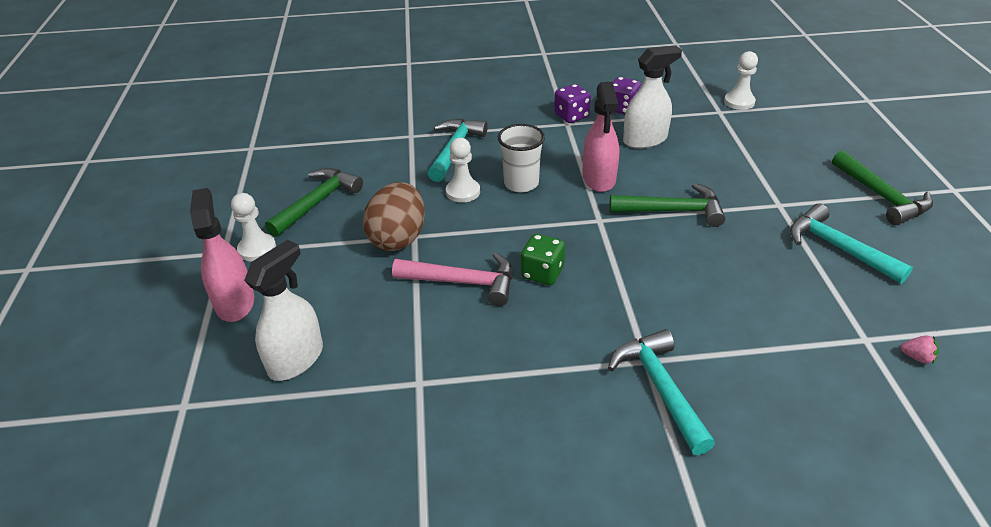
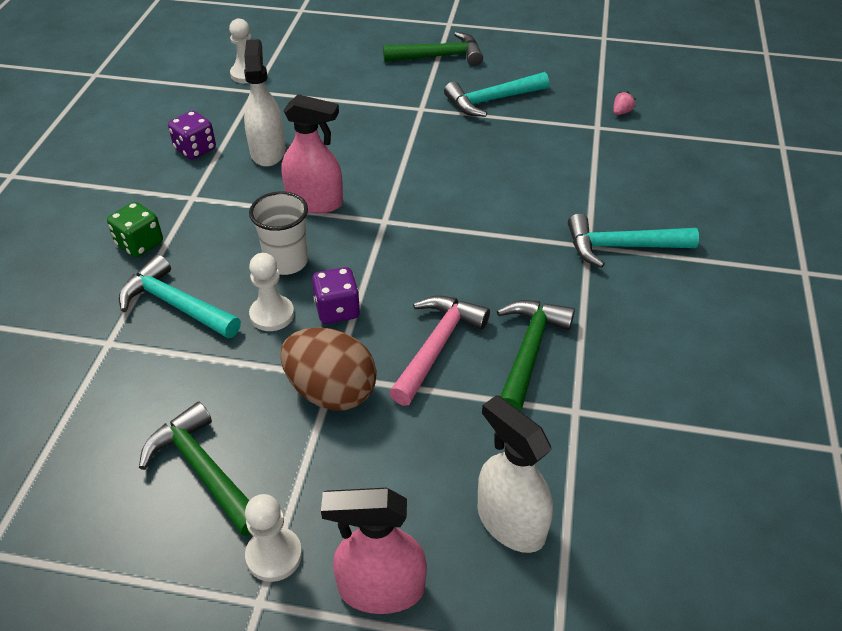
camera: 75 degrees left, 5 degrees up
green dice [521,234,565,285] -> green dice moved to [107,202,163,258]
purple dice [554,84,591,123] -> purple dice moved to [312,267,360,324]
green hammer [610,183,725,227] -> green hammer moved to [497,300,575,411]

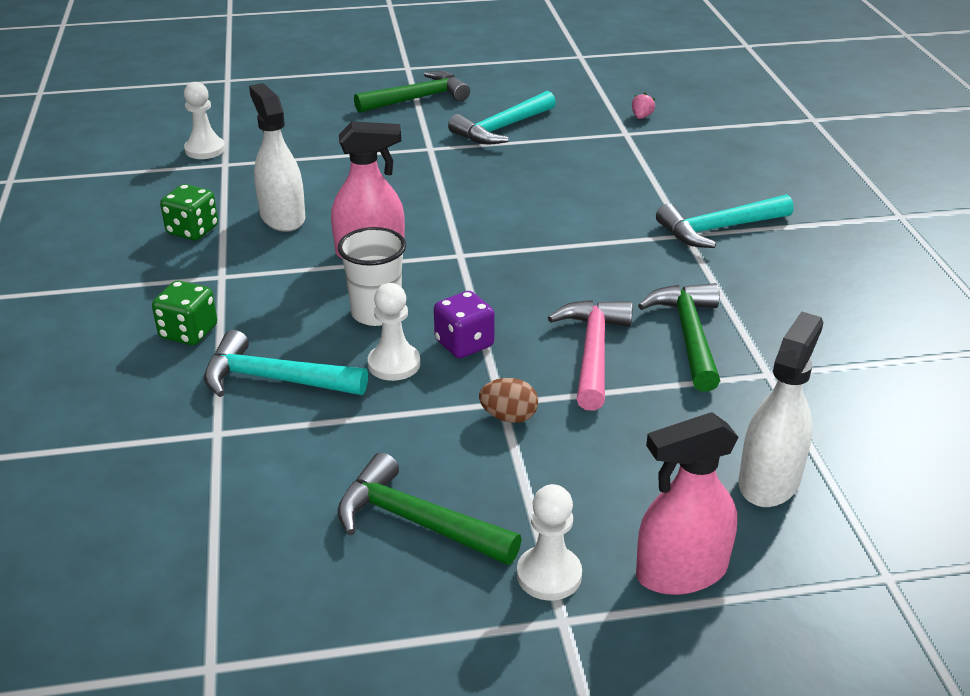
camera: 20 degrees left, 10 degrees down
purple dice [168,111,216,160] -> green dice [160,184,218,240]
brown egg [280,327,377,411] -> brown egg [479,378,538,423], size x0.51
white spray bottle [478,395,553,553] -> white spray bottle turned 90 degrees clockwise [739,312,823,507]

